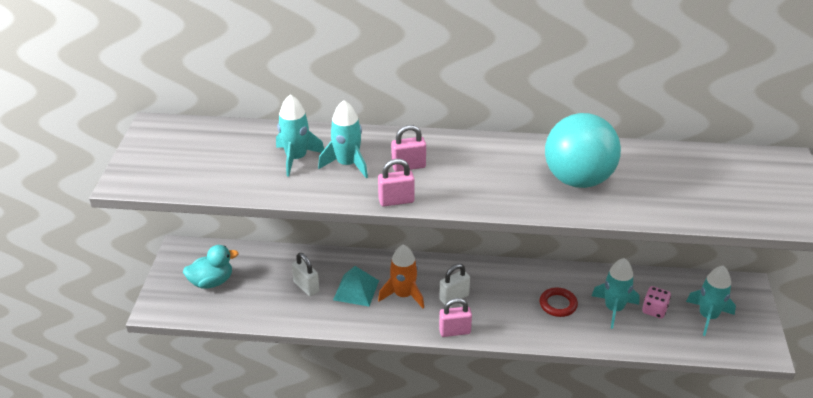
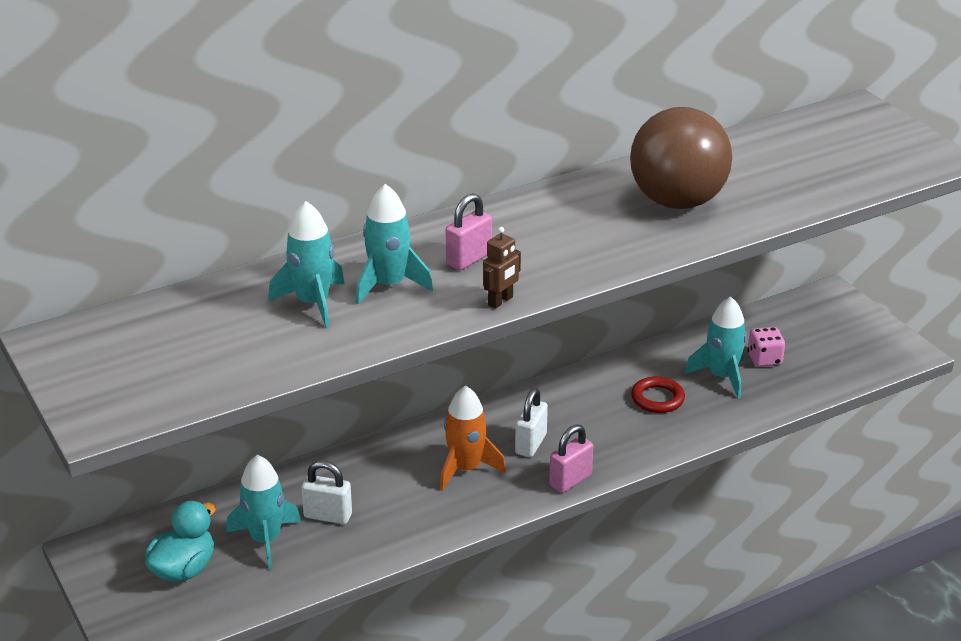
camera: 35 degrees left, 5 degrees down
turquoise pyramid [333,266,379,306] -> none
pink padlock [378,159,415,207] -> brown robot [483,227,521,309]
turquoise ball [545,113,621,188] -> brown ball [630,107,732,209]
turquoise rocket [686,266,736,336] -> turquoise rocket moved to [226,455,301,569]

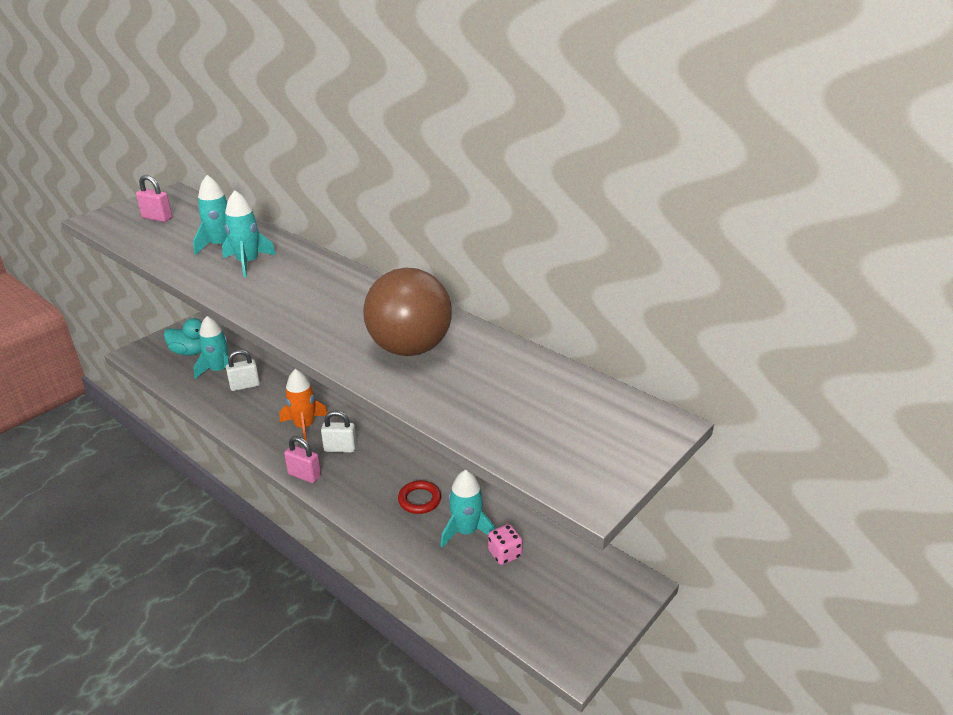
camera: 70 degrees right, 0 degrees up
white padlock [301,461,352,524] -> white padlock turned 75 degrees clockwise [226,350,260,391]
pink padlock [446,193,492,270] -> pink padlock moved to [136,175,172,222]
brown robot [483,227,521,309] -> none

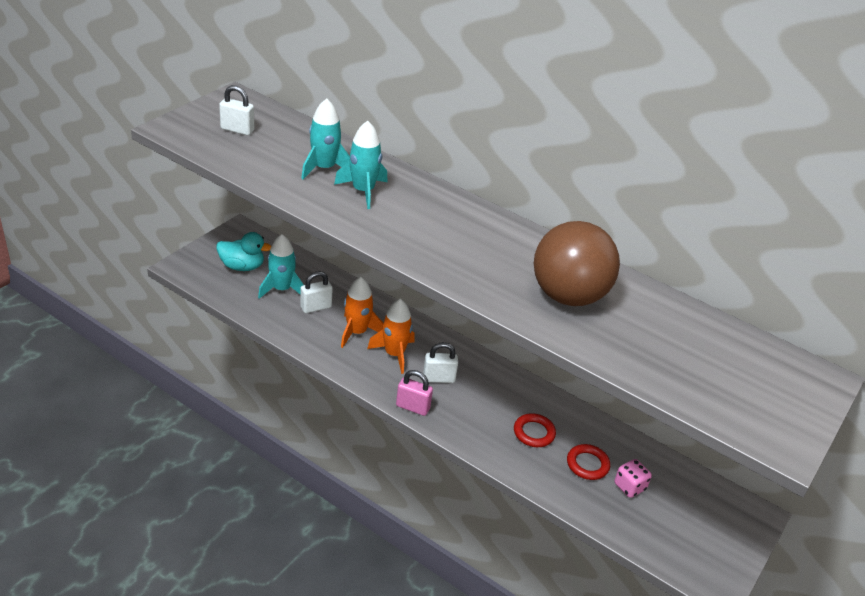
camera: 10 degrees left, 5 degrees up
pink padlock [136,175,172,222] -> white padlock [219,85,254,135]
turquoise rocket [440,470,496,548] -> red ring [567,444,610,480]
none -> orange rocket [341,277,384,348]

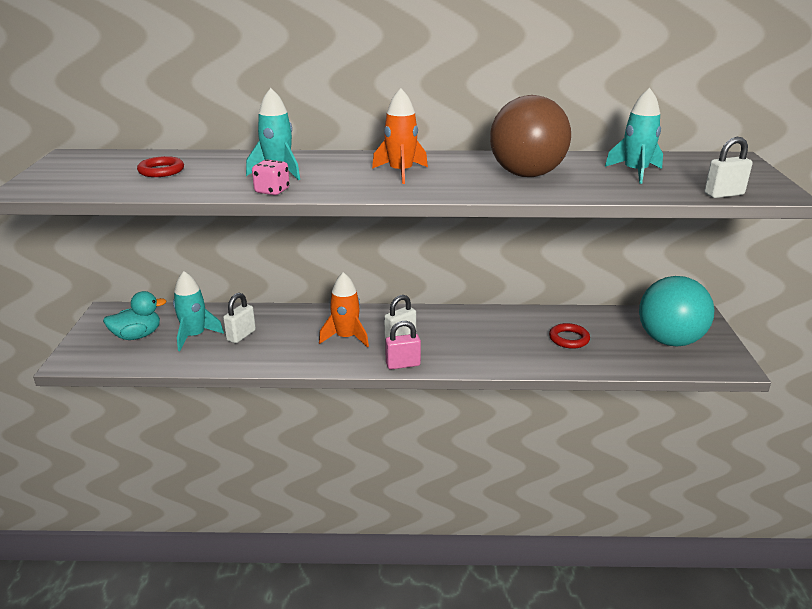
camera: 30 degrees left, 10 degrees down
white padlock [219,85,254,135] -> white padlock moved to [704,137,752,198]
turquoise rocket [301,99,350,179] -> turquoise rocket moved to [605,88,663,184]
orange rocket [341,277,384,348] -> orange rocket moved to [372,88,428,184]
red ring [514,413,556,447] -> red ring moved to [137,156,184,177]
pink dice [614,459,652,498] -> pink dice moved to [252,159,290,195]
none -> turquoise ball [639,276,715,347]

